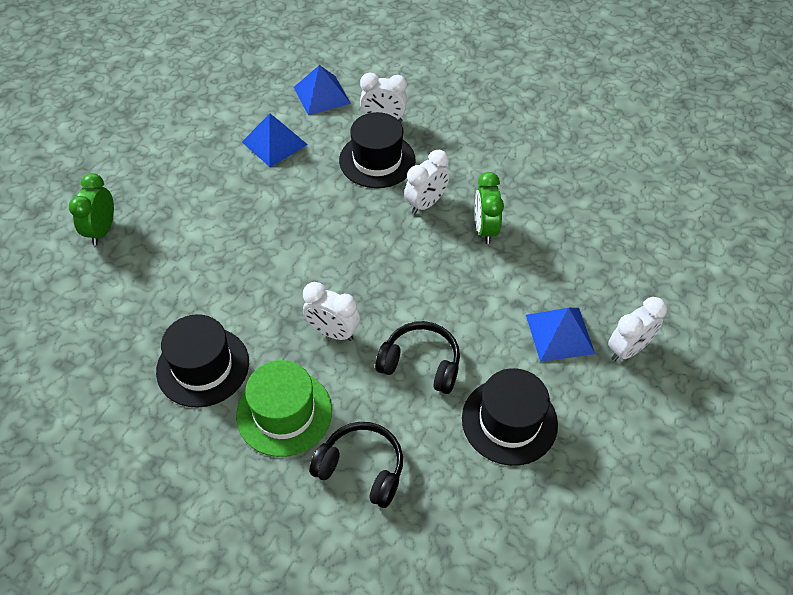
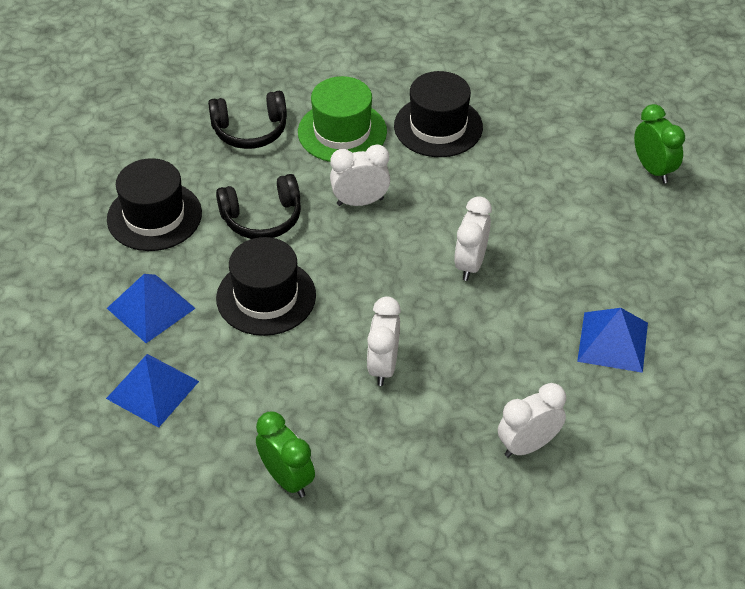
camera: 145 degrees right, 5 degrees down
blue pyramid [294,65,351,115] -> blue pyramid moved to [106,354,199,428]
black hat [339,112,416,188] -> black hat moved to [216,237,316,336]
green clock [475,172,504,244] -> green clock moved to [256,412,315,497]
white clock [608,297,667,361] -> white clock moved to [454,196,492,281]

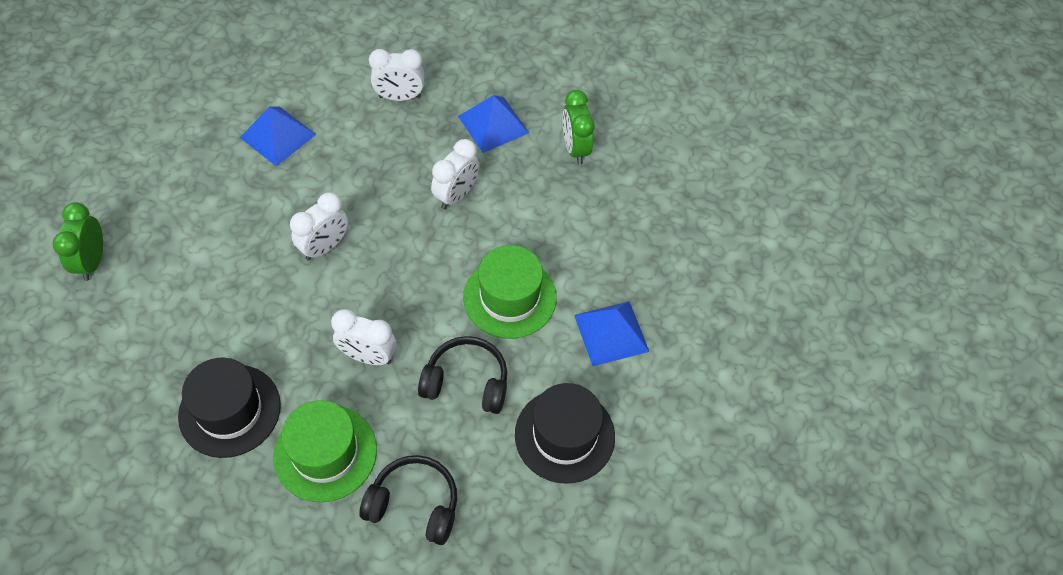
camera: 155 degrees left, 10 degrees up
blue pyramid [106,354,199,428] -> blue pyramid moved to [458,95,529,153]
black hat [216,237,316,336] -> green hat [463,245,557,339]

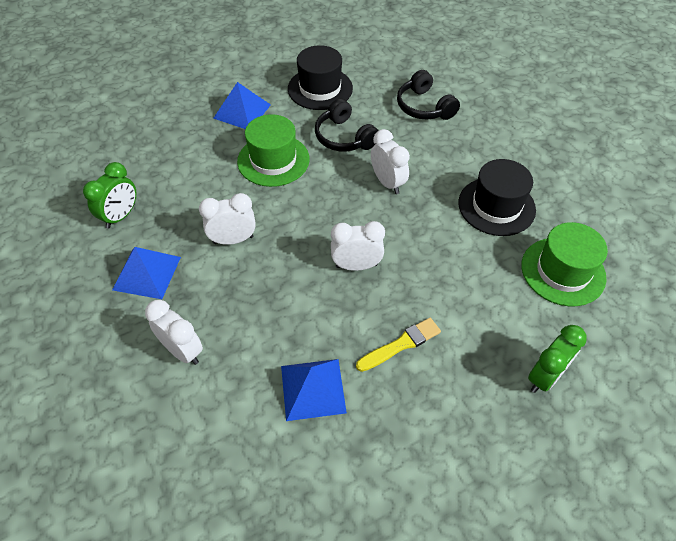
camera: 135 degrees left, 5 degrees down
green hat [273,400,377,502] -> green hat moved to [521,222,608,306]
none -> yellow brush [356,318,441,372]

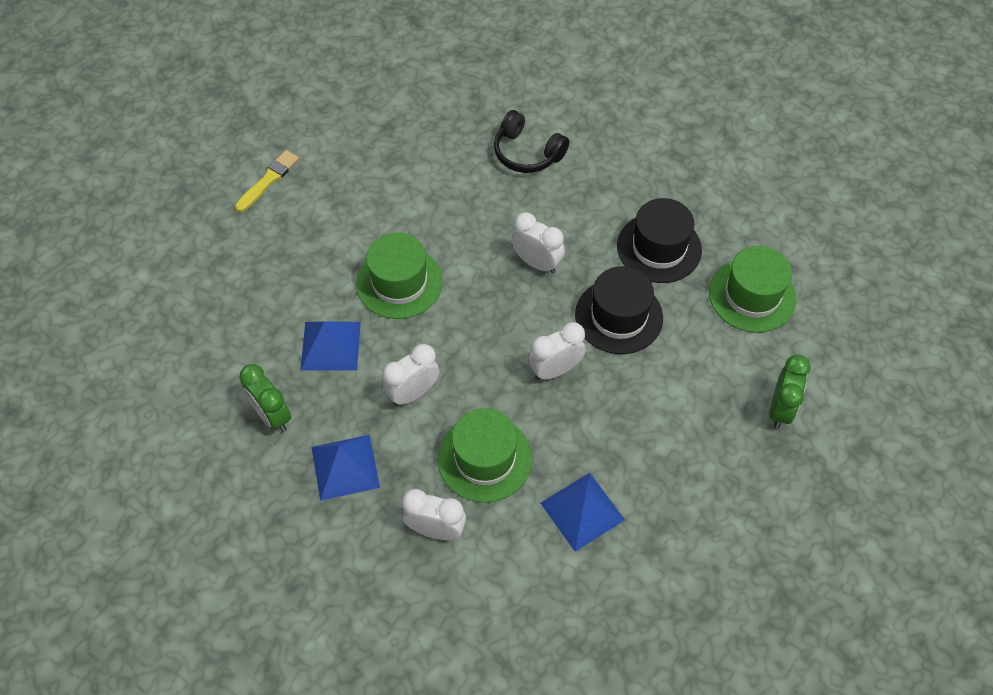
camera: 25 degrees left, 5 degrees up
green clock [83,162,136,229] -> green clock turned 135 degrees clockwise [239,364,291,432]
blue pyramid [213,82,271,129] -> blue pyramid moved to [300,321,361,371]
black hat [288,45,353,110] -> black hat moved to [575,266,663,354]
black headphones [315,99,379,152] -> none
yellow brush [356,318,441,372] -> yellow brush moved to [235,150,299,212]
none -> green hat [438,408,532,503]

